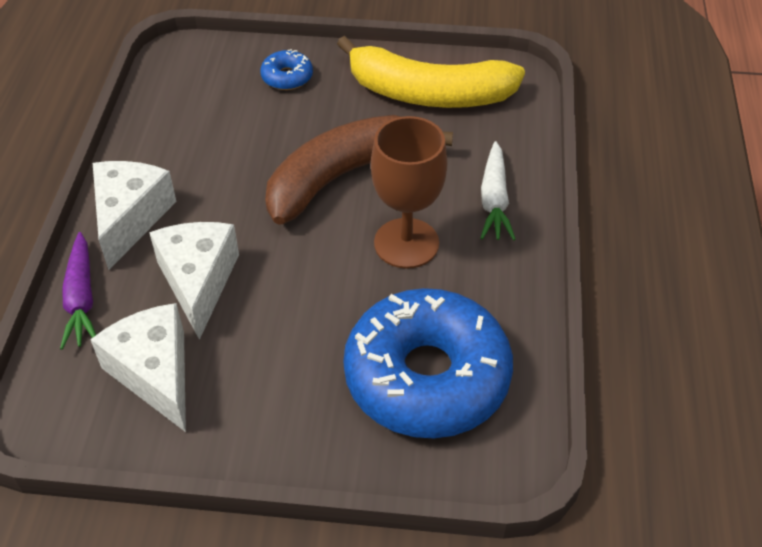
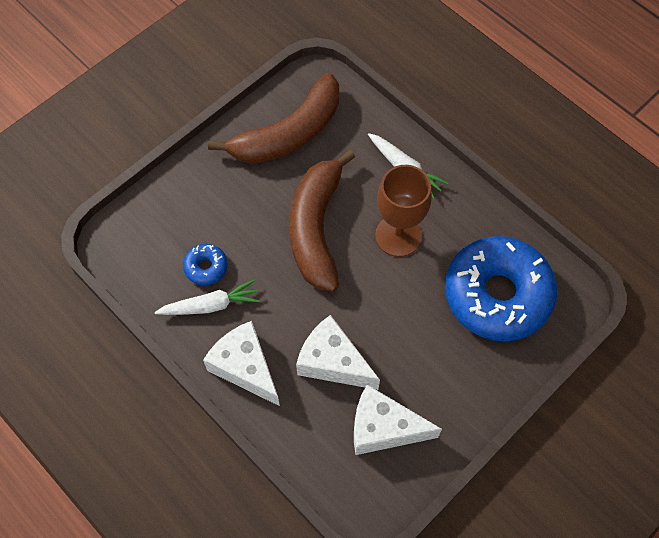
camera: 50 degrees left, 15 degrees up
purple carrot [60,232,96,350] -> none
blue donut [260,49,313,90] -> blue donut moved to [183,244,228,285]
yellow banana [337,36,525,108] -> brown banana [208,73,339,164]
none -> white carrot [155,279,260,315]

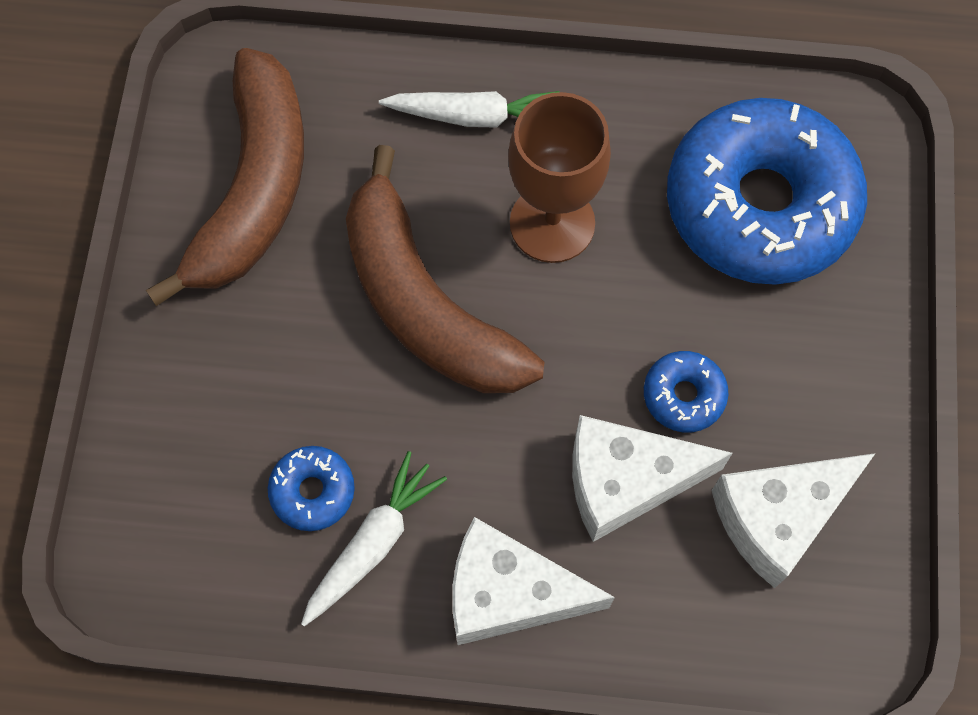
camera: 40 degrees left, 5 degrees up
none -> blue donut [644,351,728,432]

